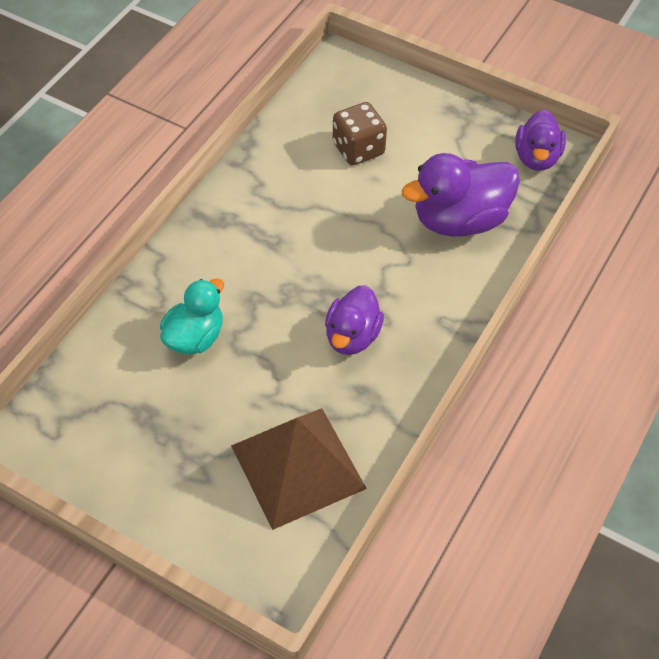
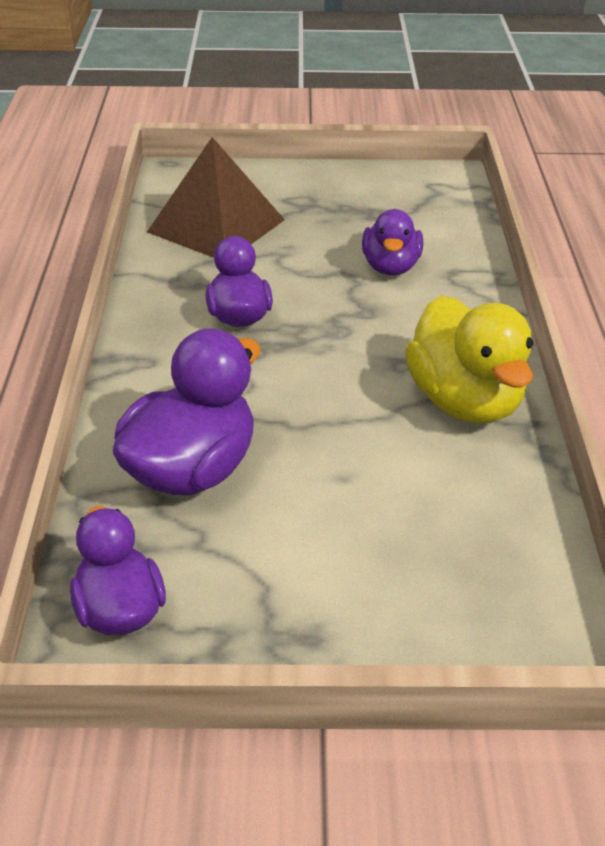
camera: 150 degrees right, 15 degrees down
turquoise duck [160,278,224,355] -> purple duck [362,209,423,275]
brown dice [333,102,387,165] -> none
none -> yellow duck [405,295,533,424]

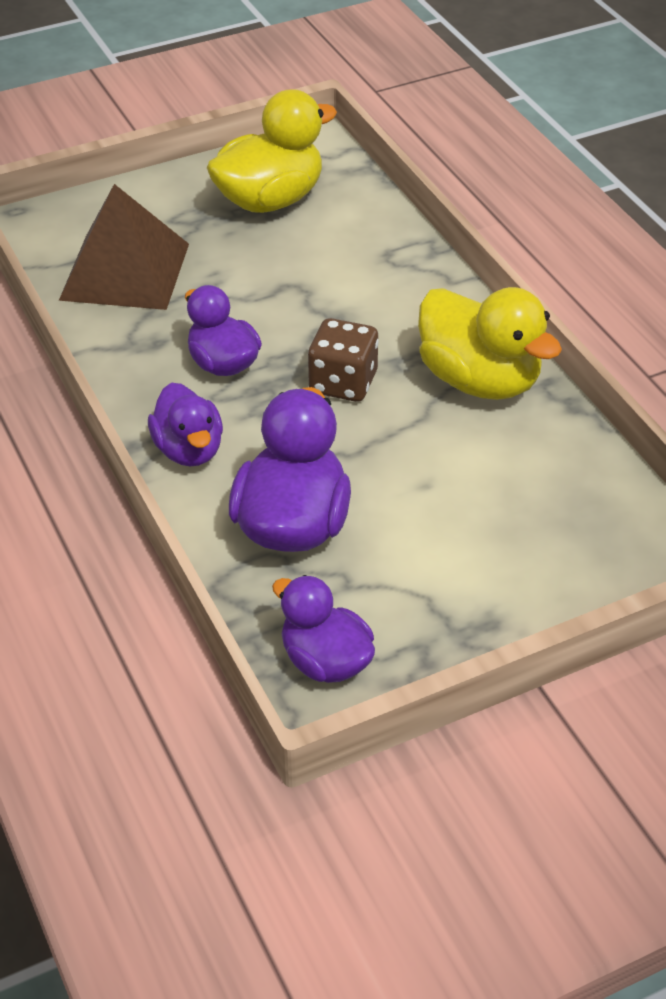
camera: 25 degrees left, 5 degrees up
purple duck [362,209,423,275] -> purple duck moved to [148,383,223,467]
none -> yellow duck [207,89,337,213]
none -> brown dice [308,318,379,402]

